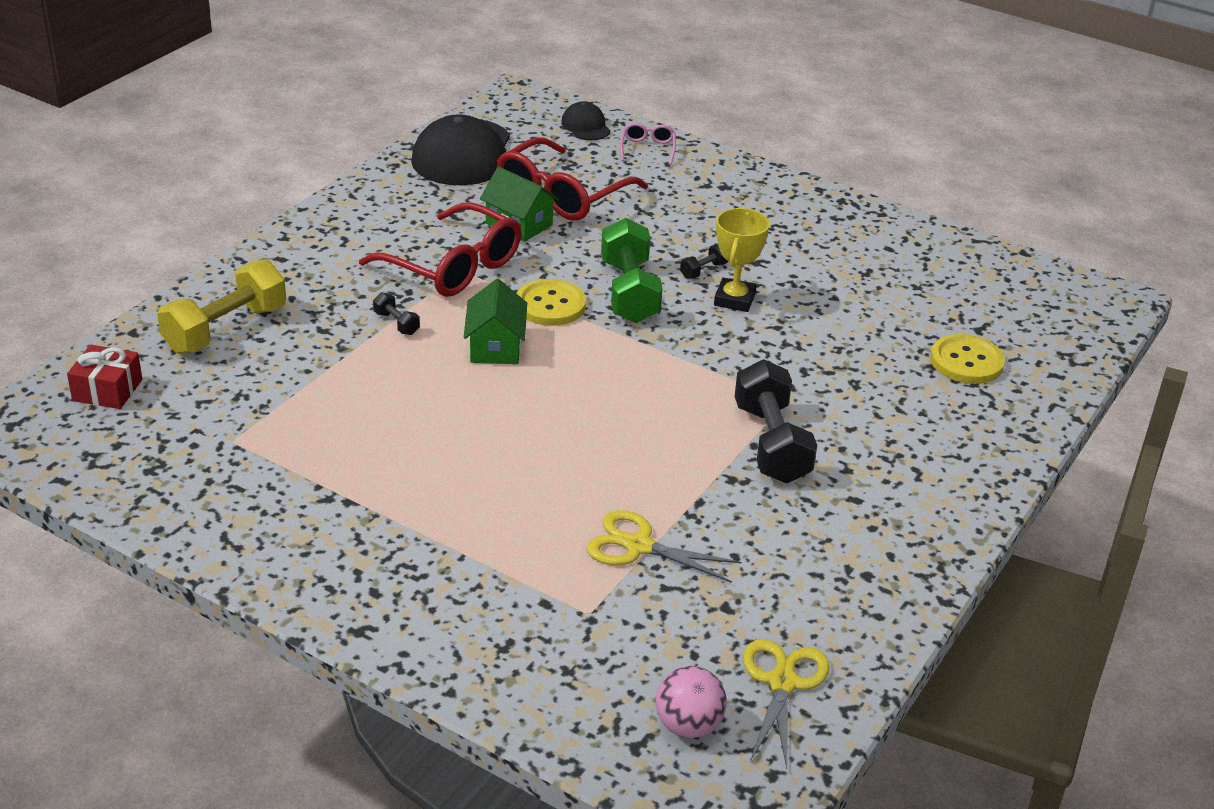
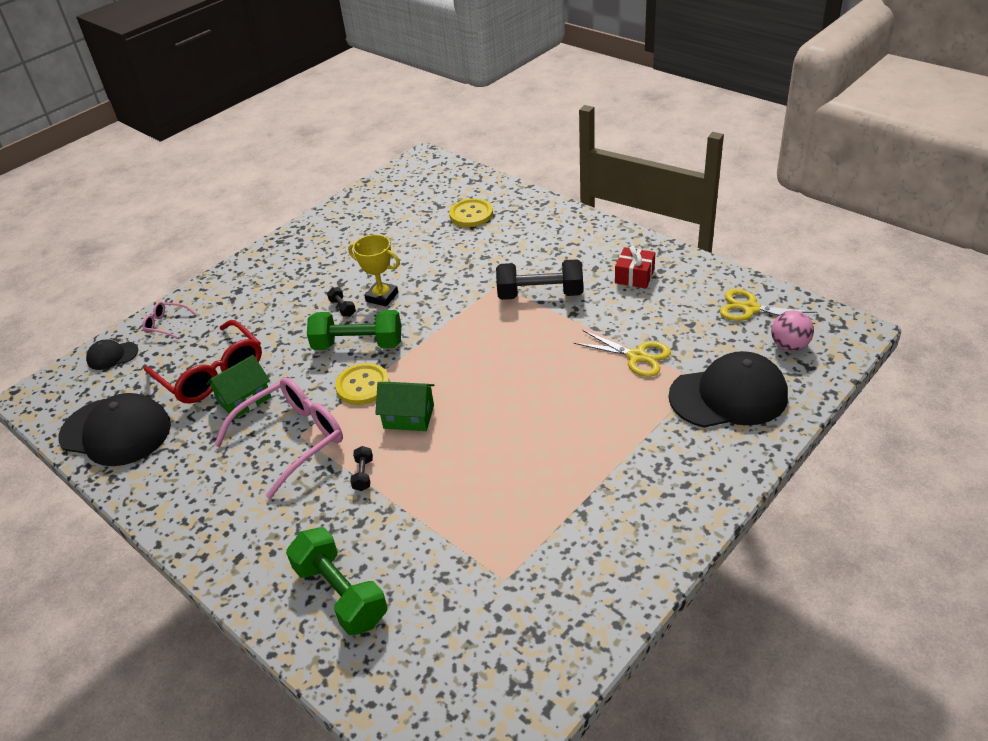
camera: 75 degrees left, 5 degrees up
red gift [67,344,142,409] -> red gift moved to [615,246,655,289]
yellow dumbbell [157,260,286,354] -> green dumbbell [286,527,387,635]
red glasses [359,202,521,297] -> pink glasses [214,377,343,499]
black dumbbell [373,292,420,335] -> black dumbbell turned 60 degrees counterclockwise [350,446,373,491]
yellow scissors [587,510,742,583] -> yellow scissors turned 90 degrees counterclockwise [574,330,671,377]
none -> black cap [668,351,788,428]

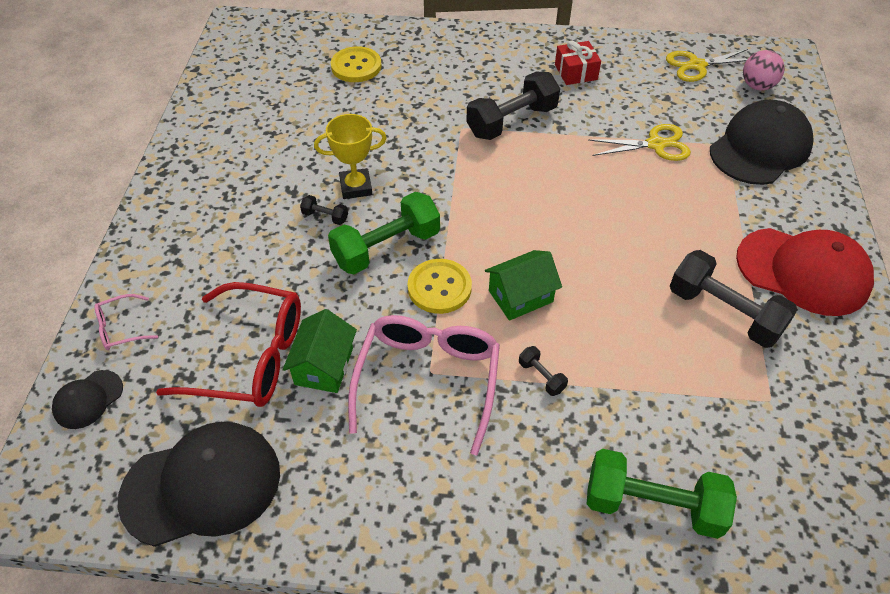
camera: 40 degrees left, 10 degrees up
none -> black dumbbell [670,250,798,348]
none -> red cap [736,228,874,316]

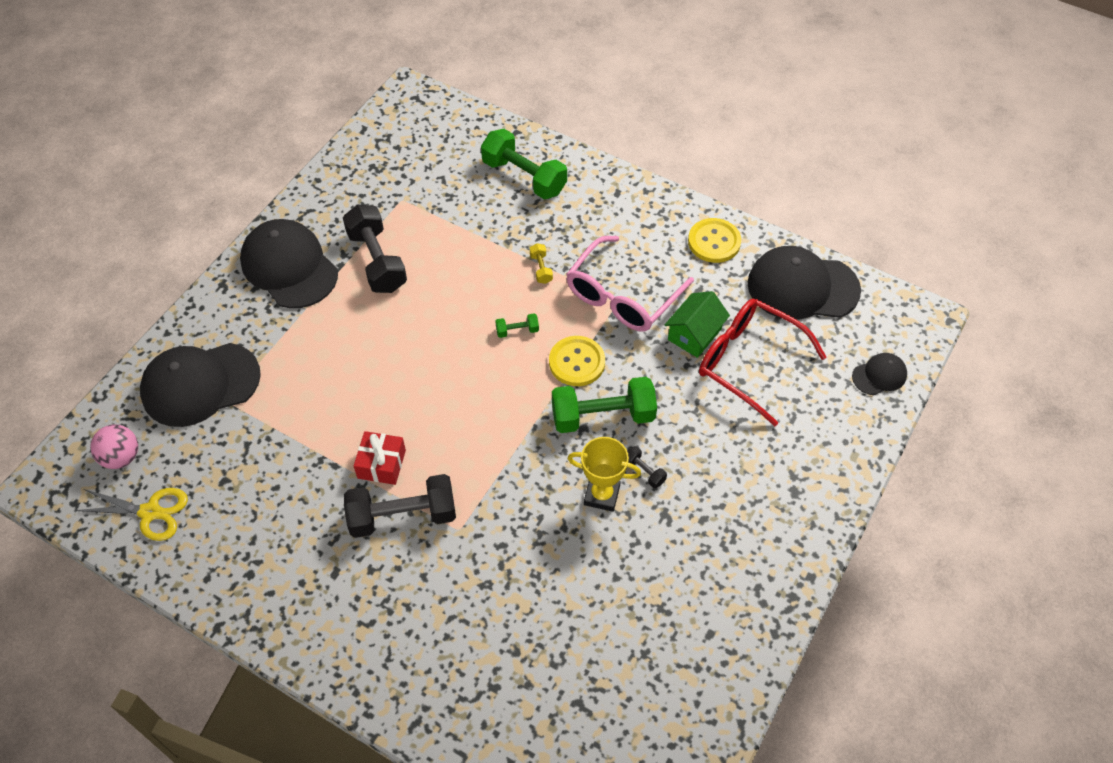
camera: 155 degrees left, 5 degrees up
pink glasses [94,294,158,350] -> none
yellow button [331,46,381,82] -> yellow button moved to [688,218,741,263]
green house [485,250,562,321] -> green dumbbell [495,313,539,338]
black dumbbell [519,346,568,396] -> yellow dumbbell [530,243,553,284]
red gift [555,41,601,85] -> red gift moved to [354,431,406,485]
yellow scissors [588,124,691,161] -> none
red cap [736,228,874,316] -> black cap [240,219,338,308]

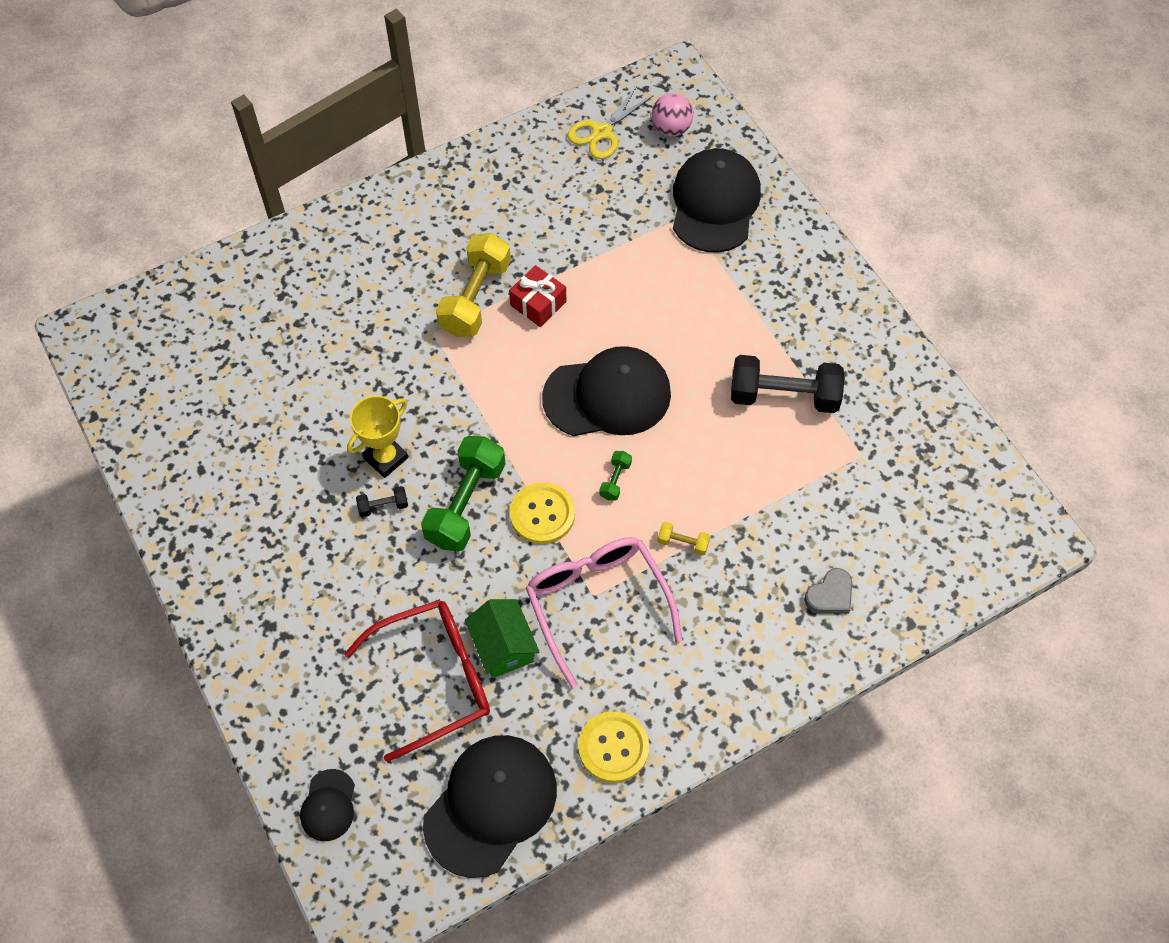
camera: 120 degrees right, 5 degrees up
black cap [240,219,338,308] -> black cap moved to [542,346,671,436]
black dumbbell [344,474,456,538] -> yellow dumbbell [436,233,511,337]
green dumbbell [481,129,567,199] -> grey heart [804,568,852,614]

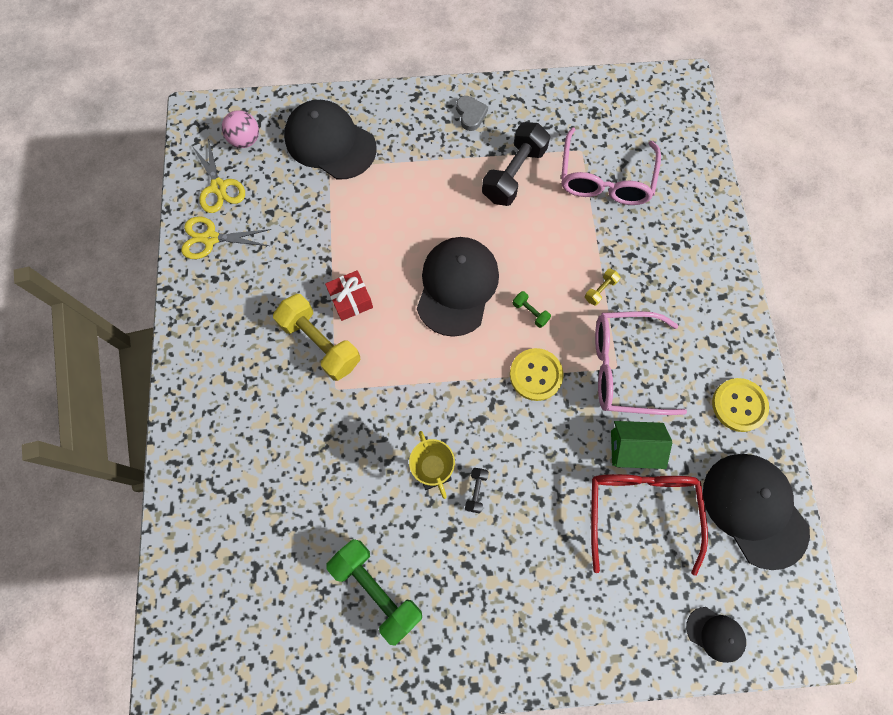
camera: 65 degrees left, 10 degrees up
green dumbbell [421,436,505,552] -> green dumbbell moved to [326,539,422,646]
grey heart [804,568,852,614] -> grey heart moved to [456,96,488,131]
none -> yellow scissors [181,216,271,259]
none -> pink glasses [561,127,661,205]

